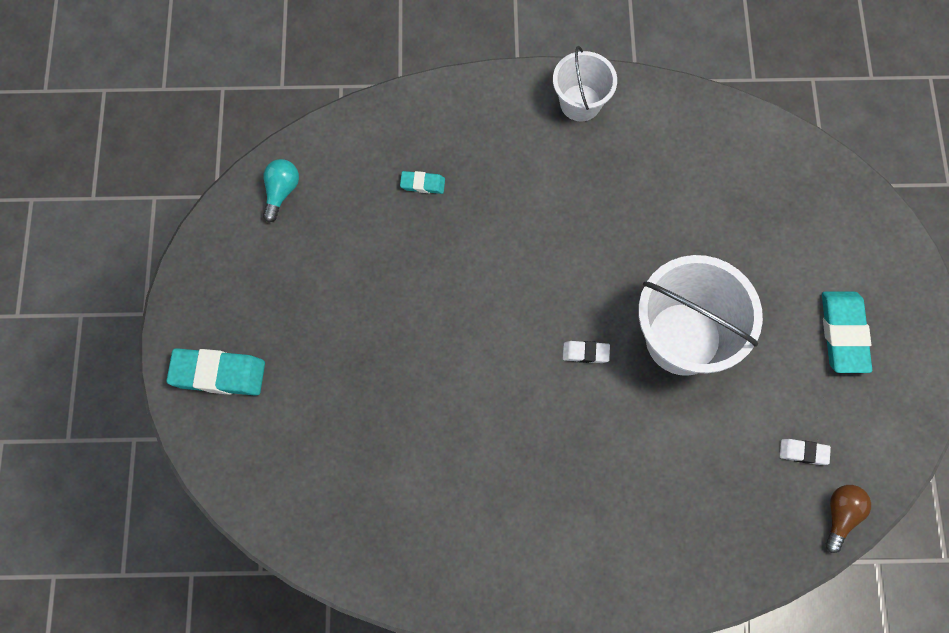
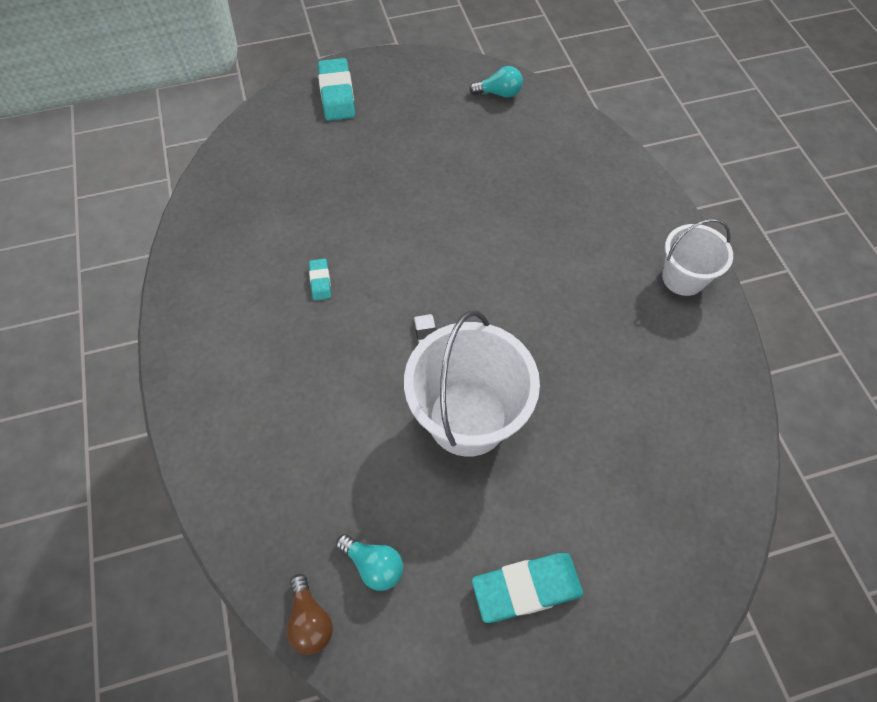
camera: 75 degrees right, 10 degrees down
turquoise eraser [400,171,445,194] -> turquoise eraser moved to [309,259,331,300]
white eraser [780,439,831,465] -> turquoise light bulb [336,534,403,591]
brown light bulb [825,485,871,553] -> brown light bulb turned 60 degrees clockwise [287,574,333,655]

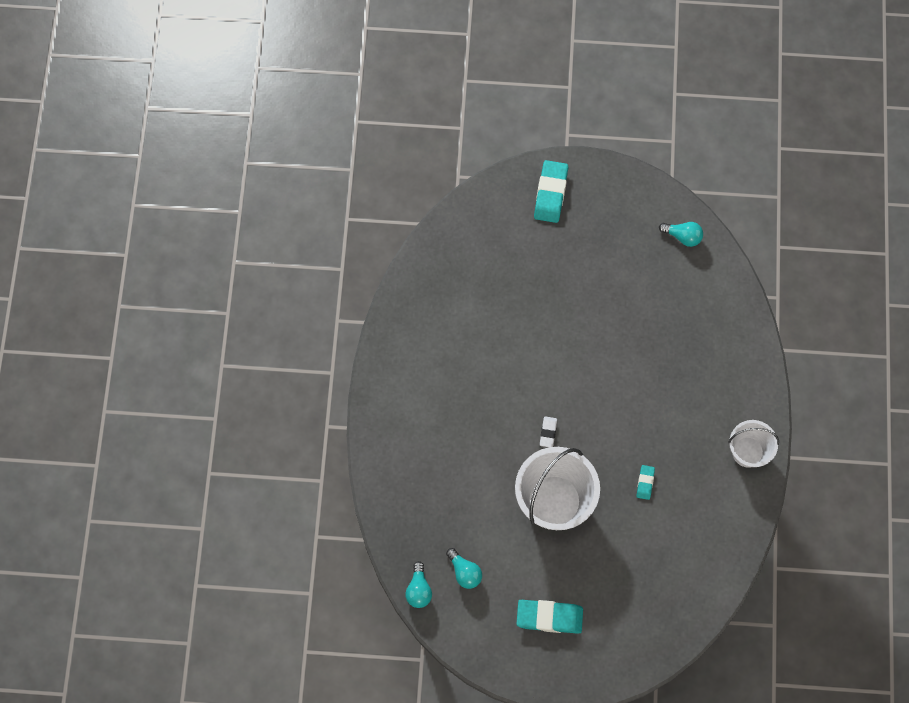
camera: 20 degrees right, 10 degrees up
brown light bulb [287,574,333,655] -> turquoise light bulb [405,561,432,608]
turquoise eraser [309,259,331,300] -> turquoise eraser moved to [636,465,655,500]

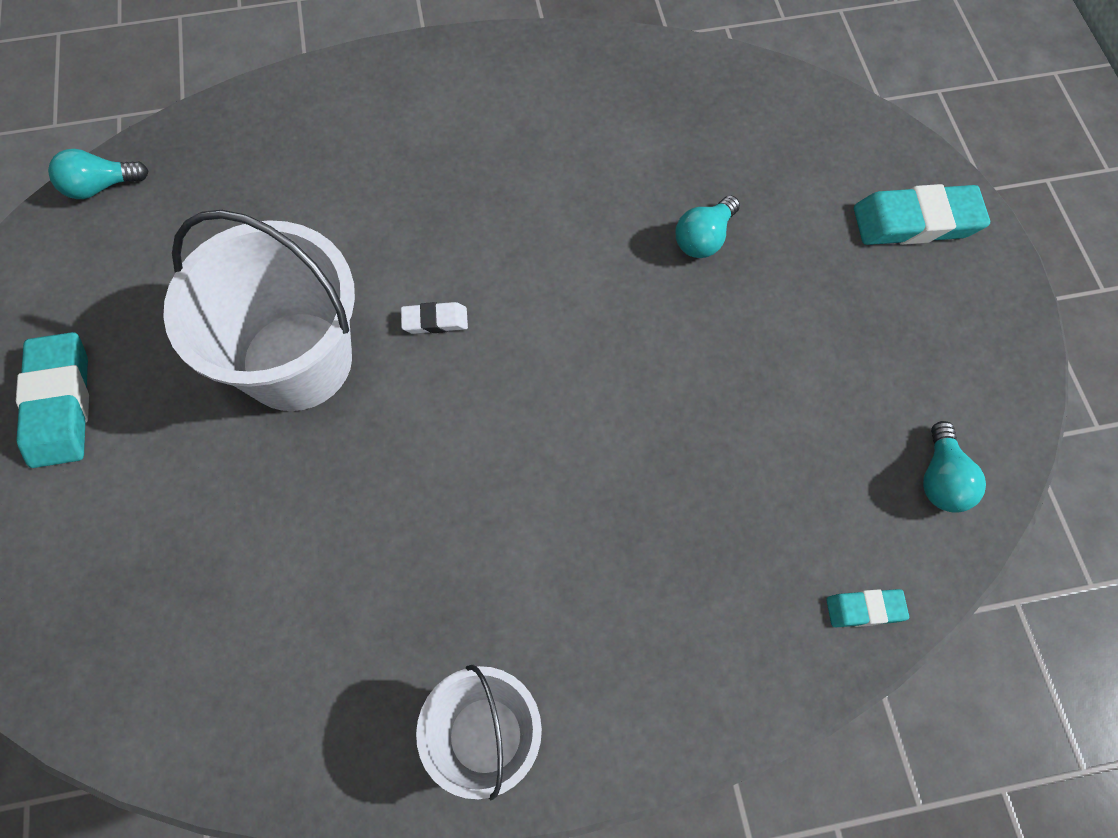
camera: 75 degrees right, 5 degrees down
turquoise light bulb [446,548,482,589] -> turquoise light bulb moved to [675,195,740,258]
turquoise eraser [636,465,655,500] -> turquoise eraser moved to [826,589,909,627]

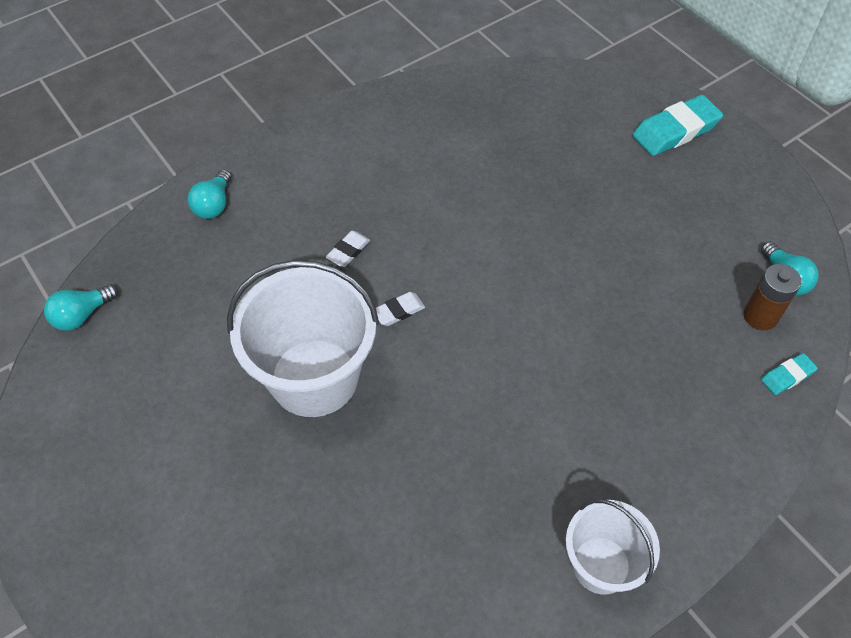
camera: 25 degrees left, 10 degrees down
turquoise eraser [16,332,89,468] -> none
turquoise light bulb [675,195,740,258] -> turquoise light bulb moved to [187,169,232,219]
none -> white eraser [326,231,370,267]
none -> brown battery [744,264,801,330]

